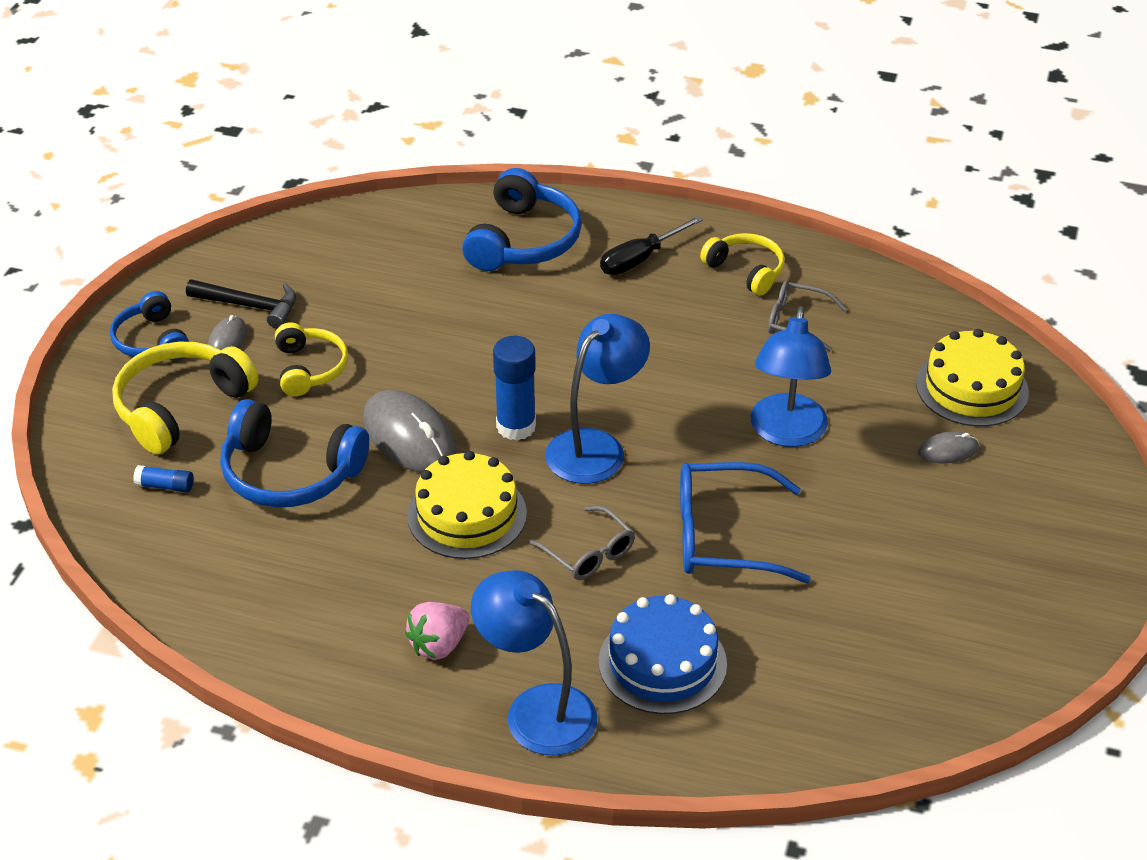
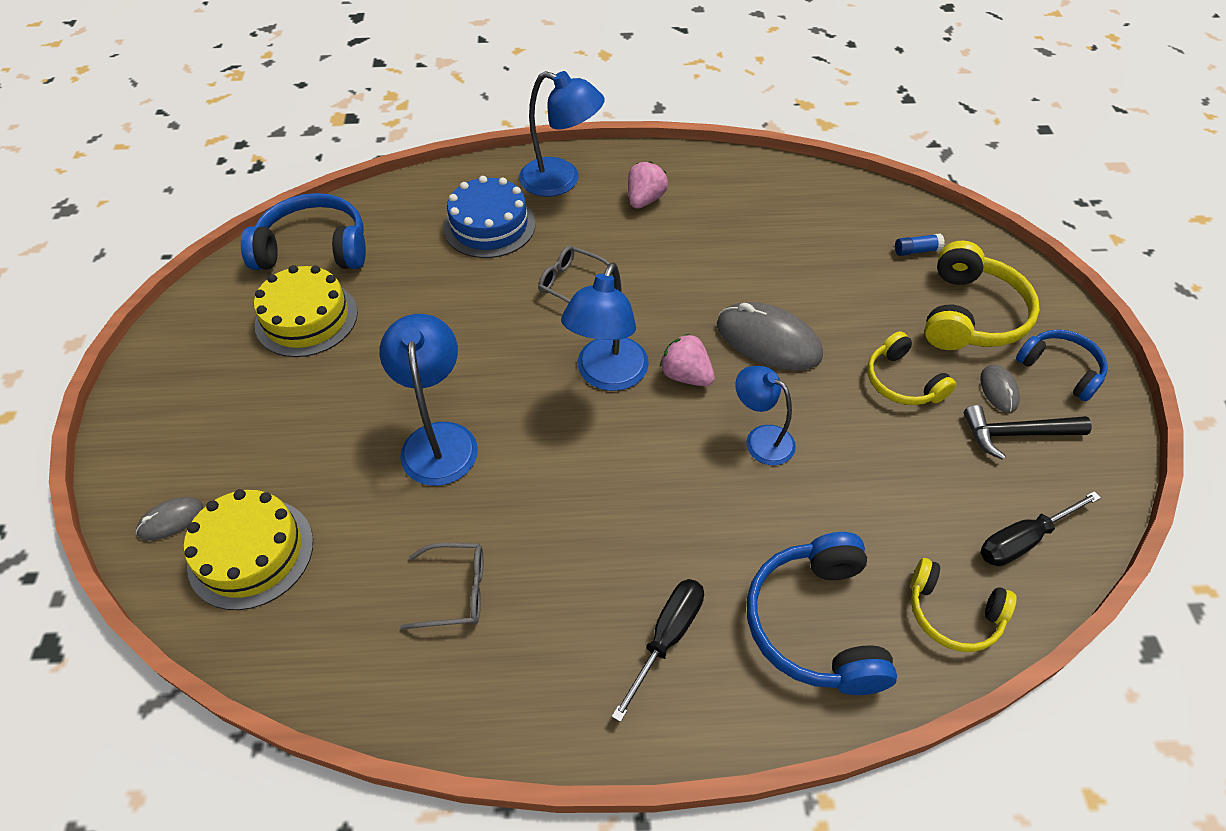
camera: 160 degrees right, 10 degrees up
blue headphones [220,399,369,508] -> blue headphones moved to [241,193,366,270]
yellow cake [407,451,527,559] -> yellow cake moved to [254,265,358,357]
blue glue stick [493,336,536,441] -> pink strawberry [660,333,715,386]
blue glasses [680,462,811,583] -> none
yellow headphones [700,233,785,296] -> yellow headphones moved to [911,558,1017,652]
grey mouse [918,431,979,463] -> grey mouse moved to [136,497,203,540]
none -> blue lamp [735,366,796,465]
none -> black screwdriver [981,491,1101,566]

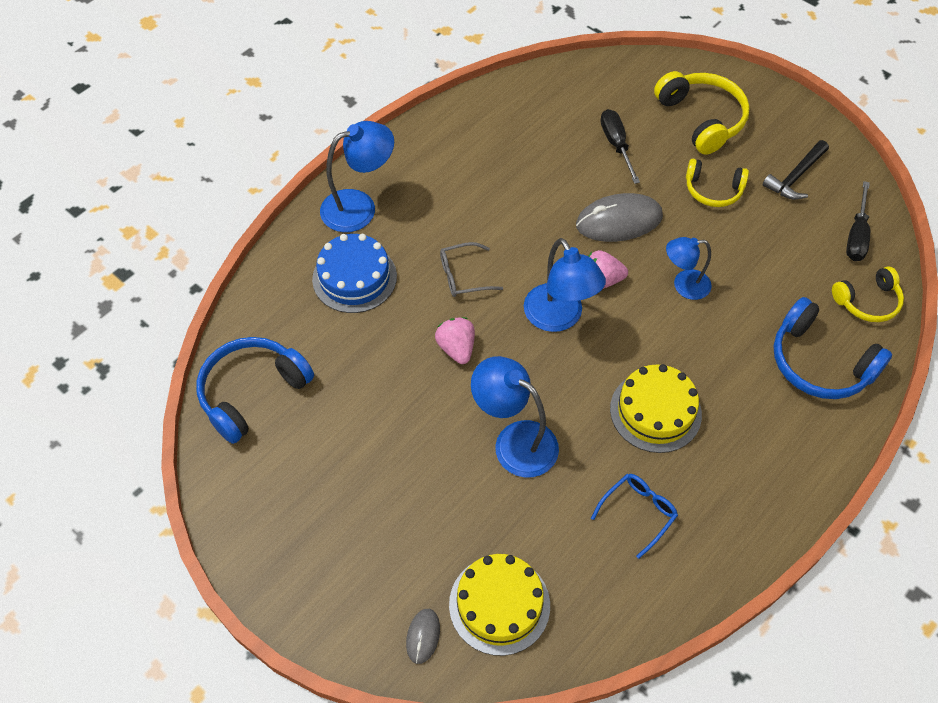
camera: 45 degrees left, 5 degrees up
yellow cake [254,265,358,357] -> yellow cake moved to [610,364,702,453]
grey glasses [400,543,483,630] -> blue glasses [591,474,678,559]
black screwdriver [611,579,704,722] -> black screwdriver moved to [600,109,640,184]
pink strawberry [628,161,668,209] -> pink strawberry moved to [435,317,475,364]
blue glue stick [895,234,945,256] -> none
grey mouse [980,365,1020,413] -> none
blue headphones [1016,329,1108,401] -> none

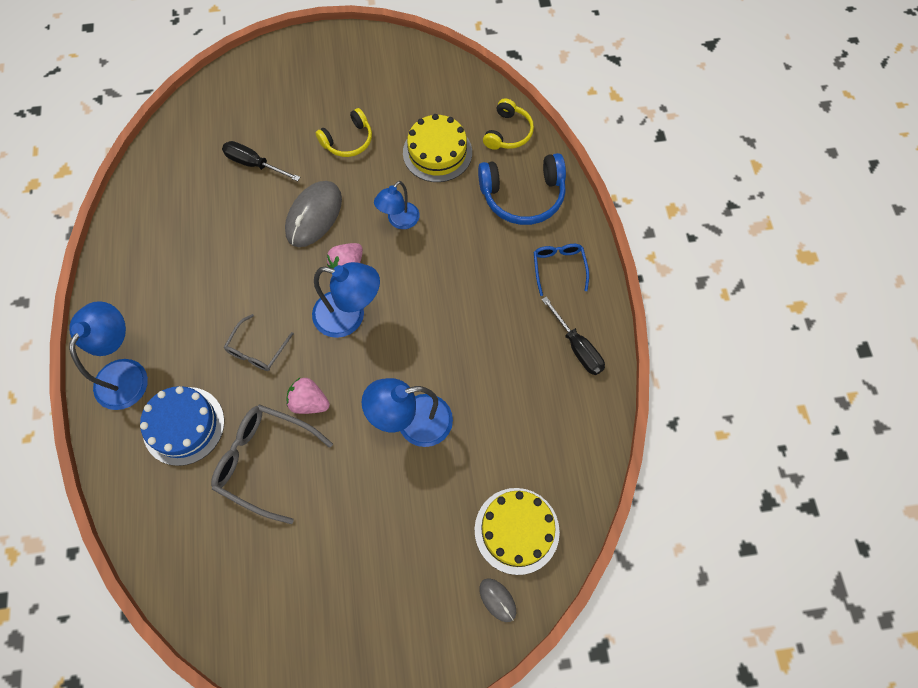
camera: 50 degrees left, 10 degrees up
blue headphones [197,337,314,444] -> none
blue glasses [591,474,678,559] -> blue glasses moved to [534,244,589,296]
yellow cake [610,364,702,453] -> yellow cake moved to [403,114,472,182]
yellow headphones [654,71,750,155] -> none
black hammer [763,140,829,200] -> none
black screwdriver [846,181,870,261] -> black screwdriver moved to [542,297,605,375]
none -> grey glasses [211,404,333,524]

